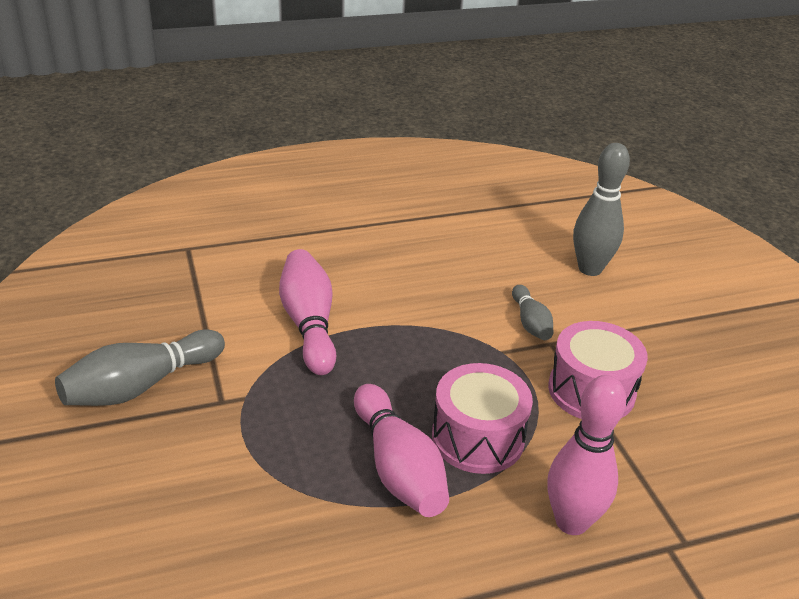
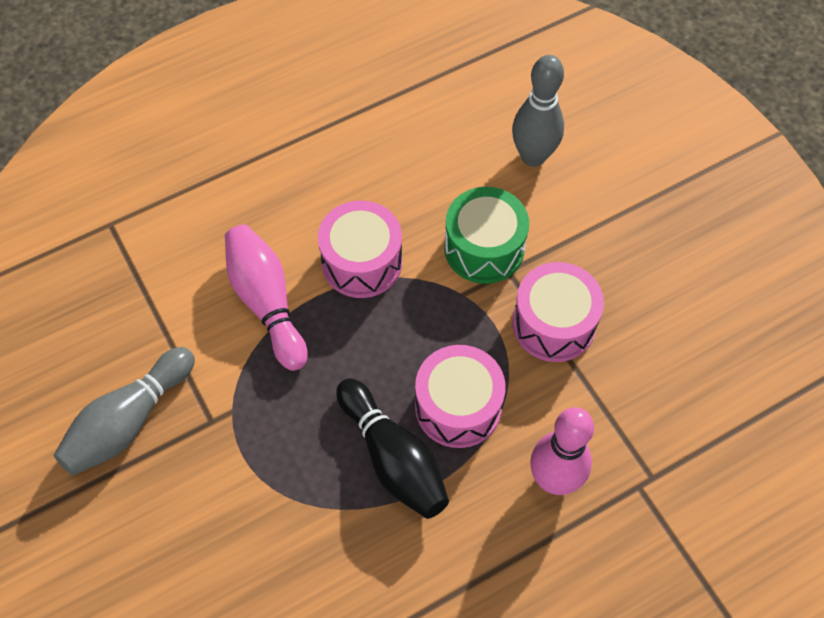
camera: 10 degrees left, 25 degrees up
pink bowling pin [354,384,449,517] -> black bowling pin [336,378,449,519]
grey bowling pin [512,285,554,340] -> green drum [444,187,529,284]
none -> pink drum [318,201,402,298]

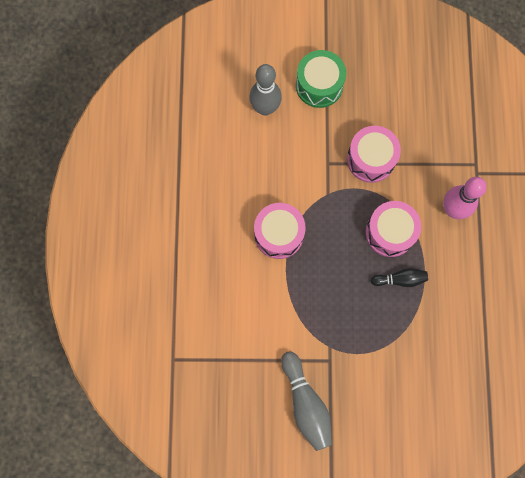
camera: 60 degrees left, 15 degrees up
pink bowling pin [225,225,308,371] -> none
black bowling pin [336,378,449,519] -> black bowling pin [371,268,428,287], size x0.58
green drum [444,187,529,284] -> green drum moved to [296,50,346,108]

